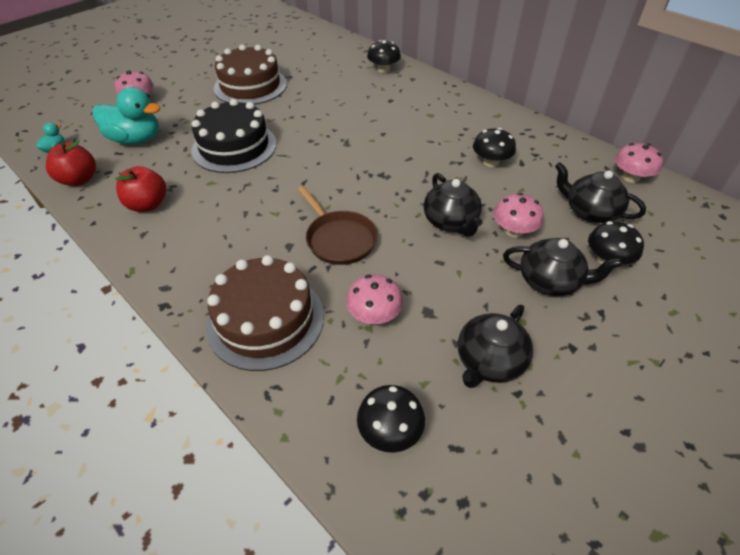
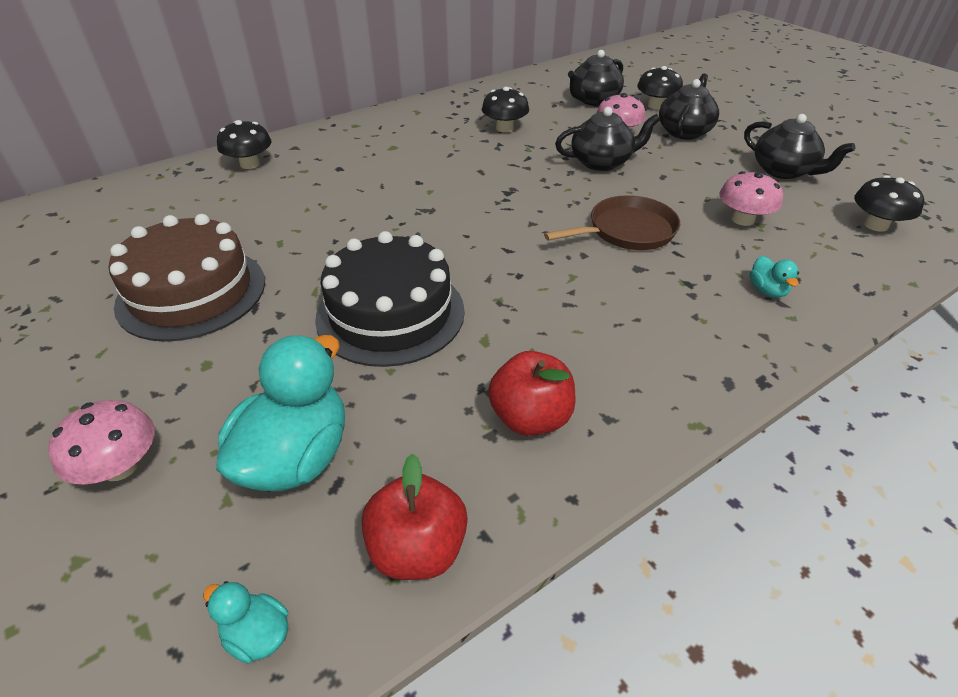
camera: 80 degrees left, 5 degrees down
brown cake [206,255,324,371] -> turquoise duck [750,256,799,298]
pink mushroom [615,143,663,183] -> none

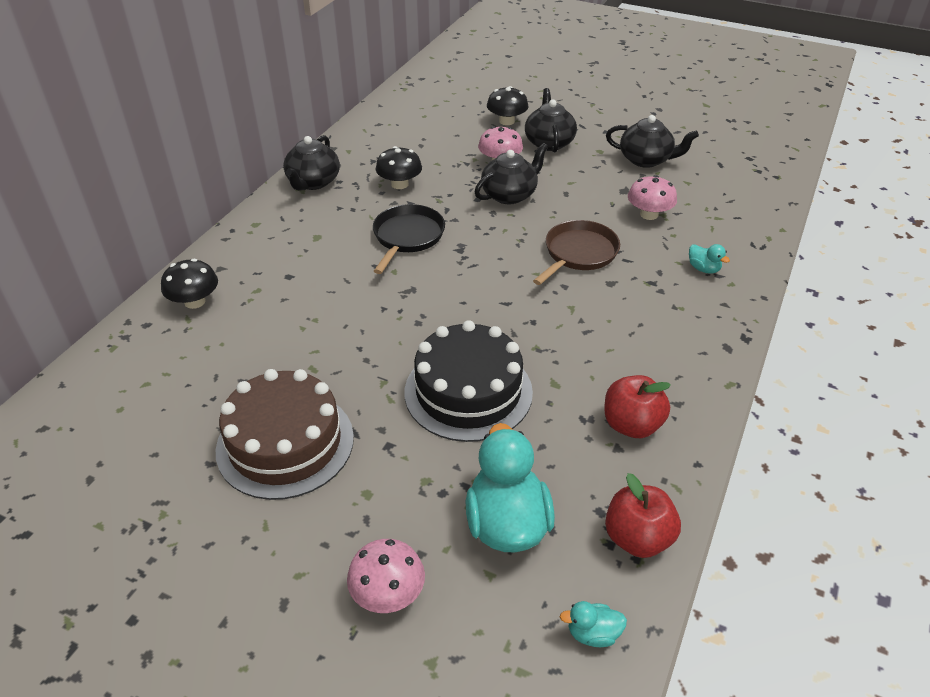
camera: 30 degrees left, 0 degrees up
black teapot [568,50,624,106] -> black teapot moved to [283,135,340,191]
black mushroom [854,175,924,232] -> none
none -> black pan [373,204,445,274]

